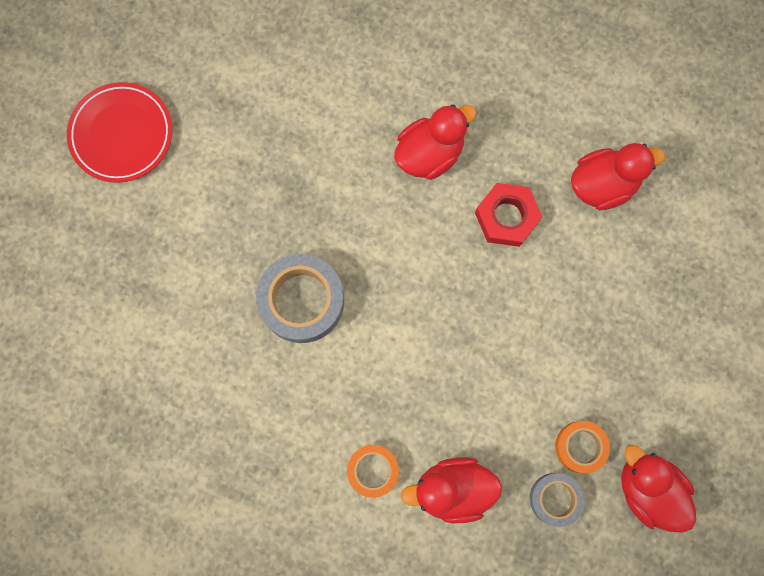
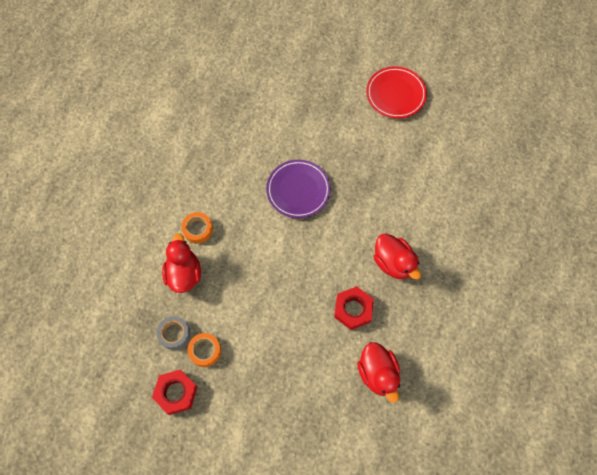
camera: 90 degrees right, 10 degrees down
grey tape [256,254,344,343] -> purple plate [266,160,331,218]
red duck [621,445,696,533] -> red nut [152,369,197,415]

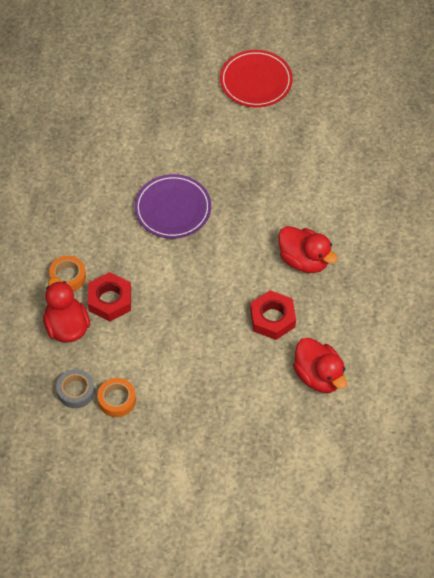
camera: 15 degrees left, 10 degrees down
red nut [152,369,197,415] -> red nut moved to [88,272,131,322]

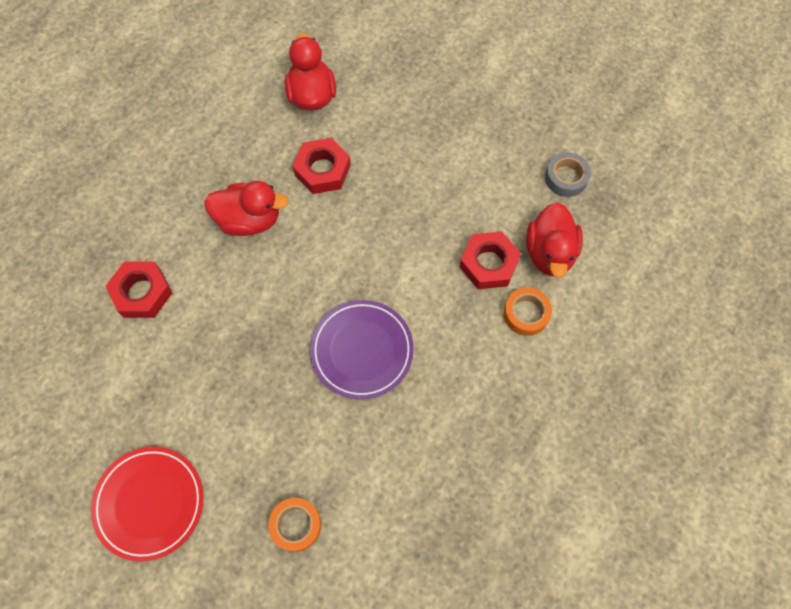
camera: 155 degrees left, 10 degrees up
orange tape [98,378,136,417] -> orange tape moved to [268,498,321,552]
red duck [278,226,338,273] -> red duck turned 120 degrees clockwise [204,181,289,236]
none -> red nut [105,261,172,318]

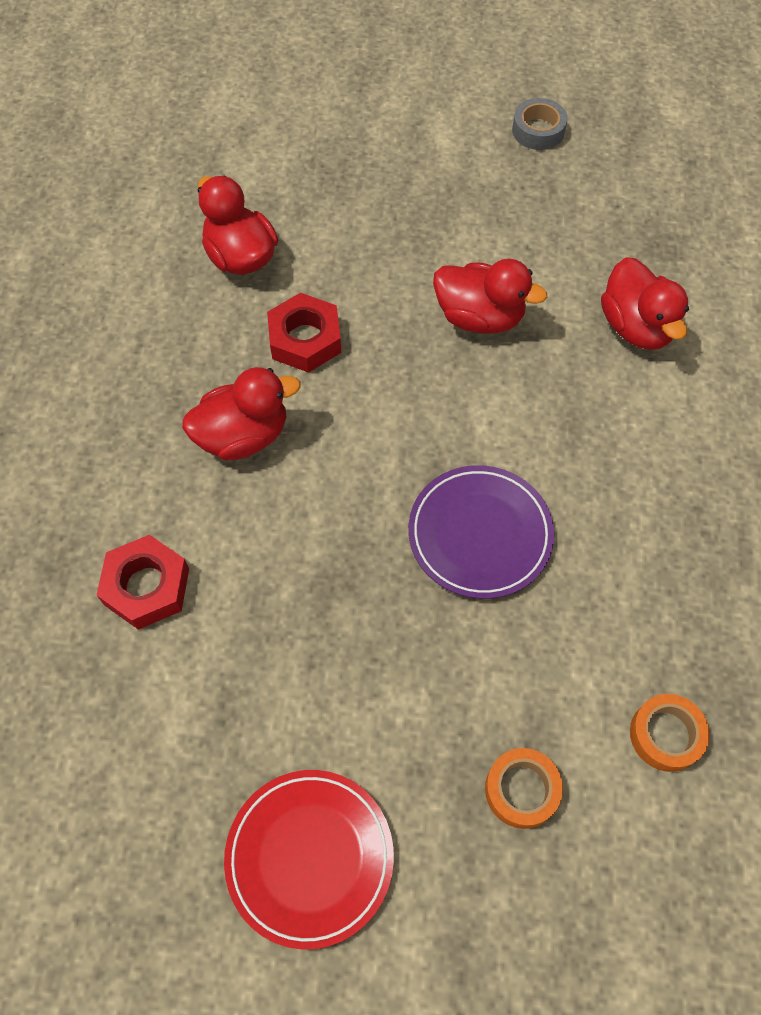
camera: 25 degrees left, 5 degrees down
red nut [459,232,521,289] -> none
orange tape [504,287,552,336] -> orange tape moved to [630,694,710,772]
grey tape [545,152,591,197] -> grey tape moved to [512,98,568,150]
none -> red duck [433,259,547,334]

